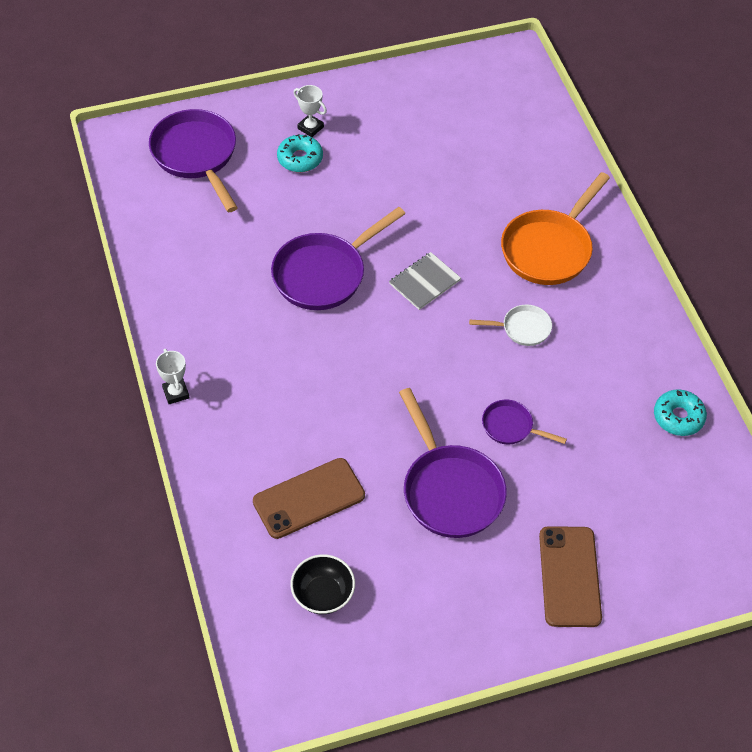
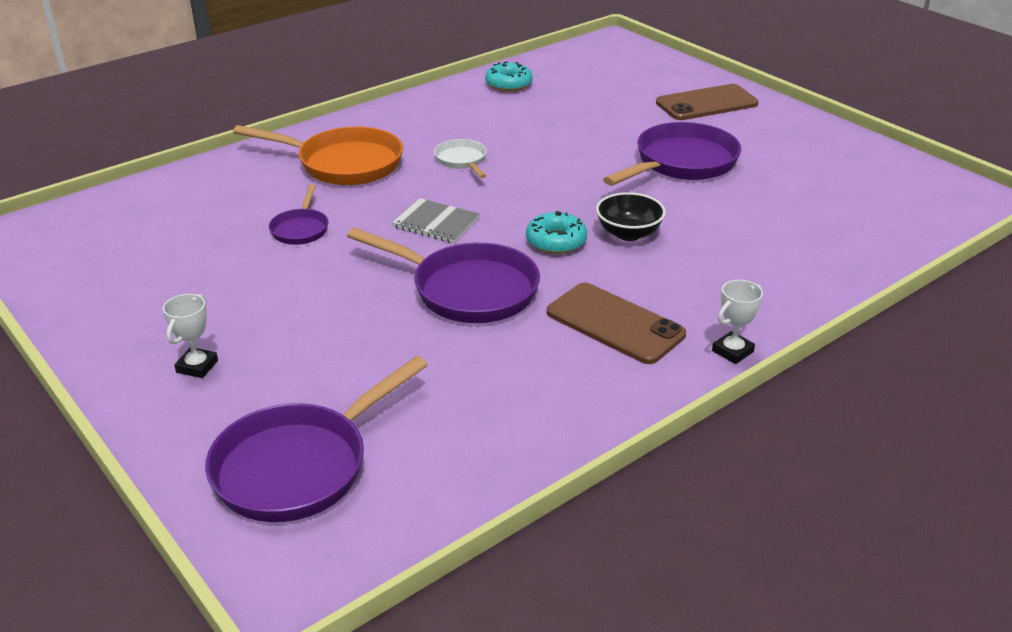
camera: 110 degrees left, 20 degrees down
brown phone [253,458,365,539] -> brown phone moved to [547,283,686,364]
turquoise donut [277,134,323,172] -> turquoise donut moved to [526,211,587,254]
black bowl [290,554,355,614] -> black bowl moved to [596,192,666,241]
purple pan [482,400,567,444] -> purple pan moved to [269,184,328,245]

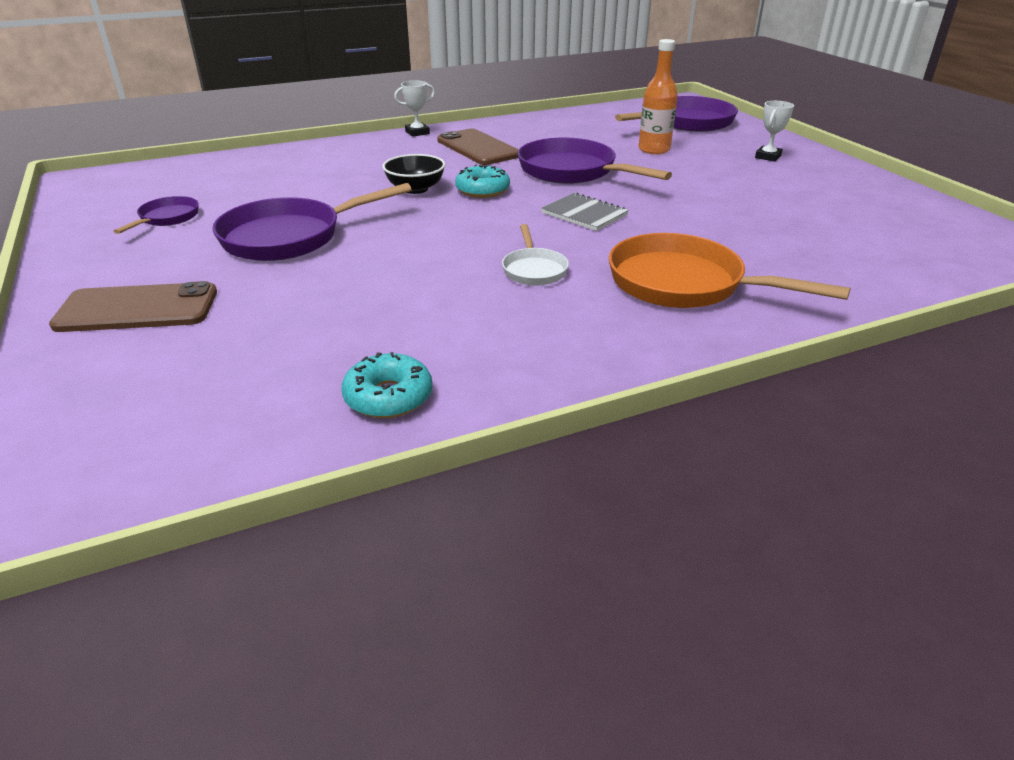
camera: 165 degrees left, 0 degrees up
purple pan [269,184,328,245] -> purple pan moved to [114,196,199,234]
none -> orange bottle [638,39,678,154]

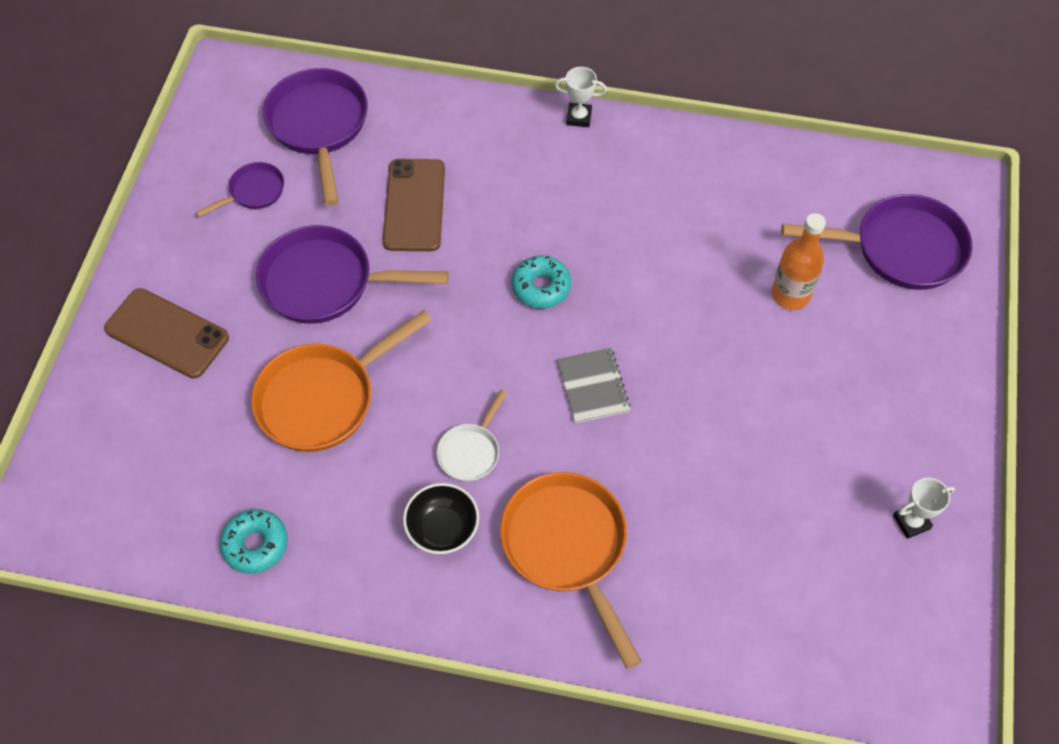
camera: 35 degrees right, 25 degrees up
black bowl [382,154,445,194] -> black bowl moved to [403,483,479,554]
brown phone [437,129,519,165] -> brown phone moved to [383,159,445,251]
purple pan [518,138,672,184] -> purple pan moved to [263,68,368,206]
white trophy [755,101,794,162] -> white trophy moved to [893,478,955,539]
none -> orange pan [251,310,432,452]

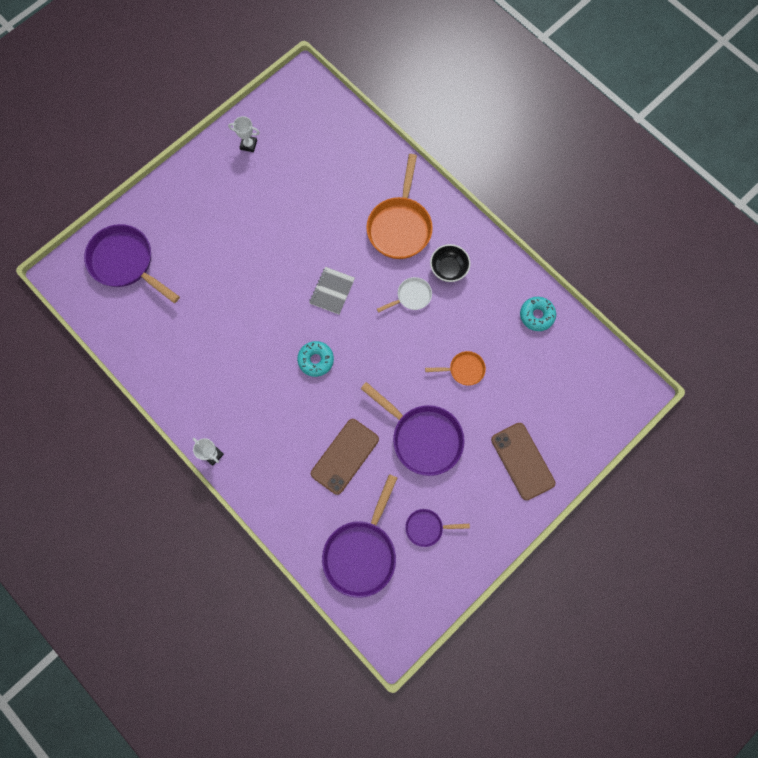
camera: 145 degrees left, 15 degrees up
orange pan [251,310,432,452] -> orange pan [425,351,486,386], size x0.52
orange bottle [771,213,826,310] -> none

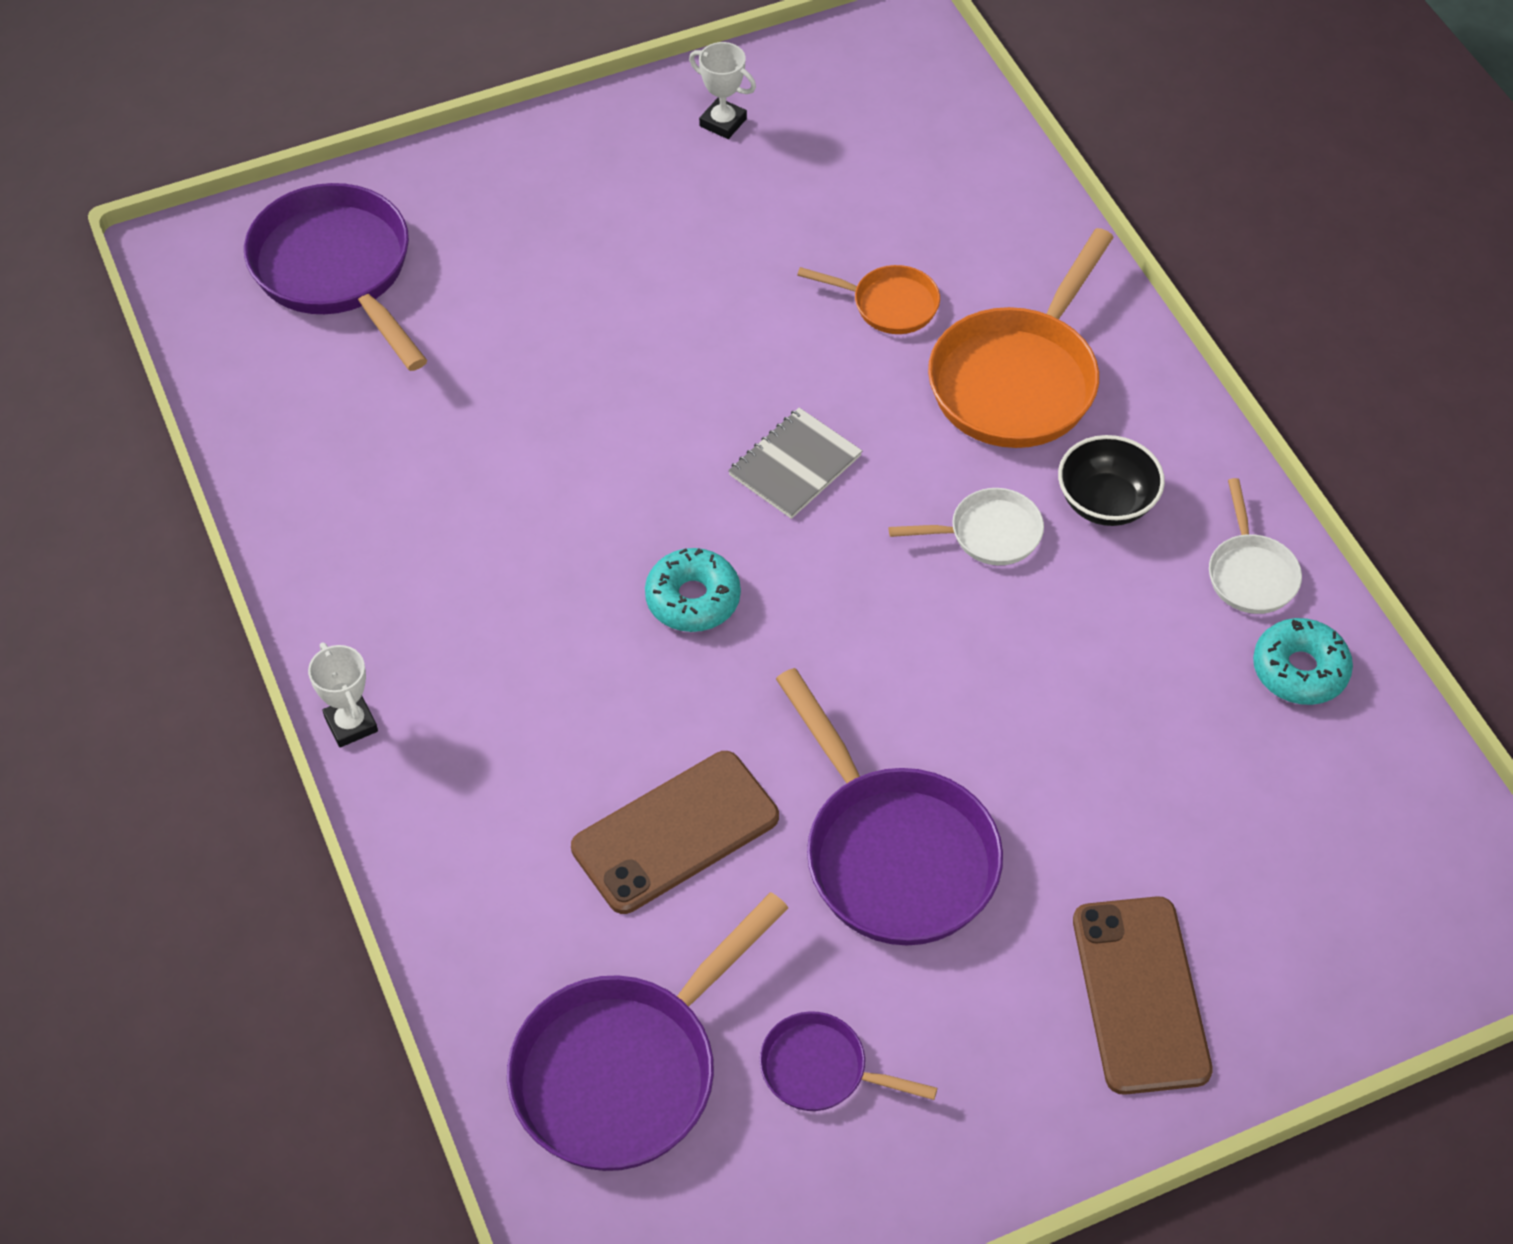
camera: 20 degrees right, 20 degrees down
orange pan [425,351,486,386] -> orange pan moved to [797,265,940,334]
none -> white pan [1209,478,1302,614]

